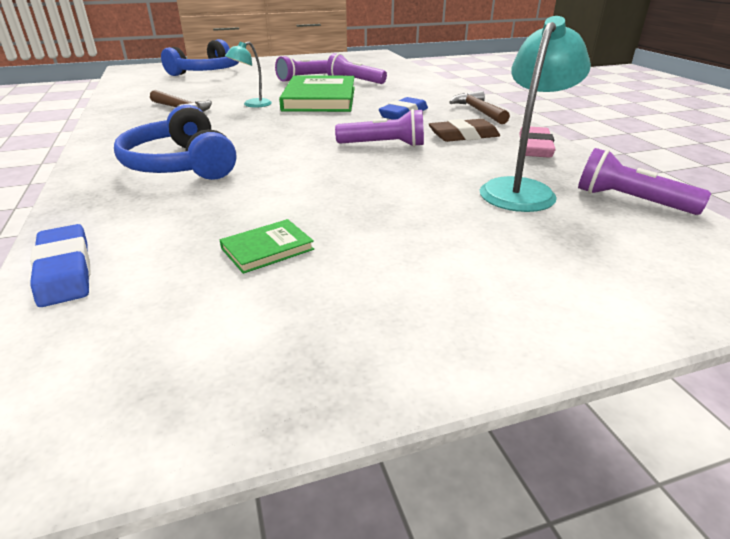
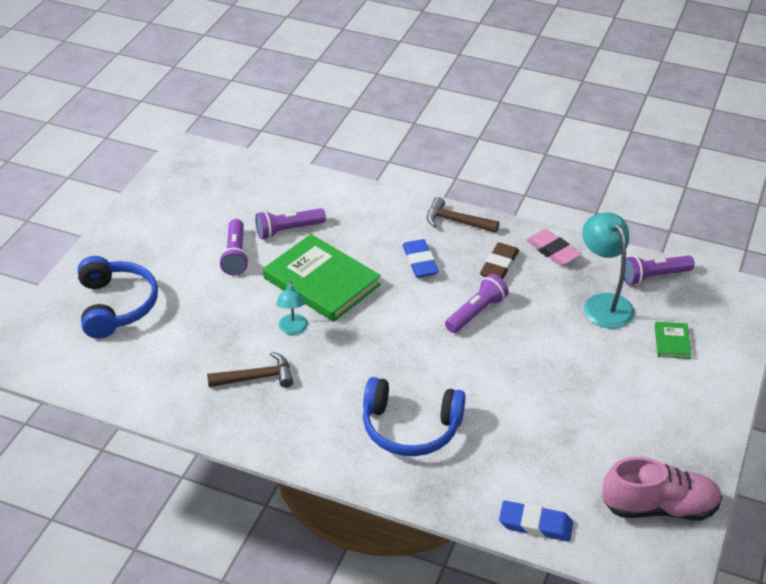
camera: 50 degrees left, 10 degrees up
green book [220,219,314,274] -> green book moved to [655,322,692,359]
none -> pink shoe [602,457,722,520]

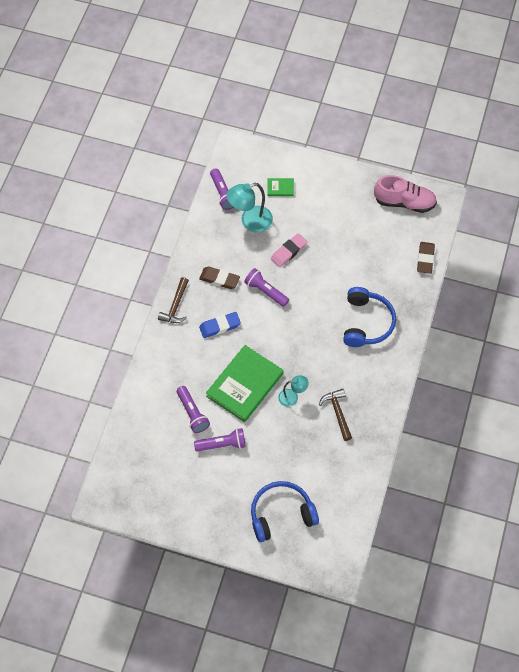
camera: 95 degrees left, 20 degrees up
blue eraser [499,501,573,542] -> brown eraser [417,242,435,274]
pink eraser [526,229,581,266] -> pink eraser moved to [271,233,307,267]
pink shoe [602,457,722,520] -> pink shoe turned 105 degrees clockwise [374,175,437,213]

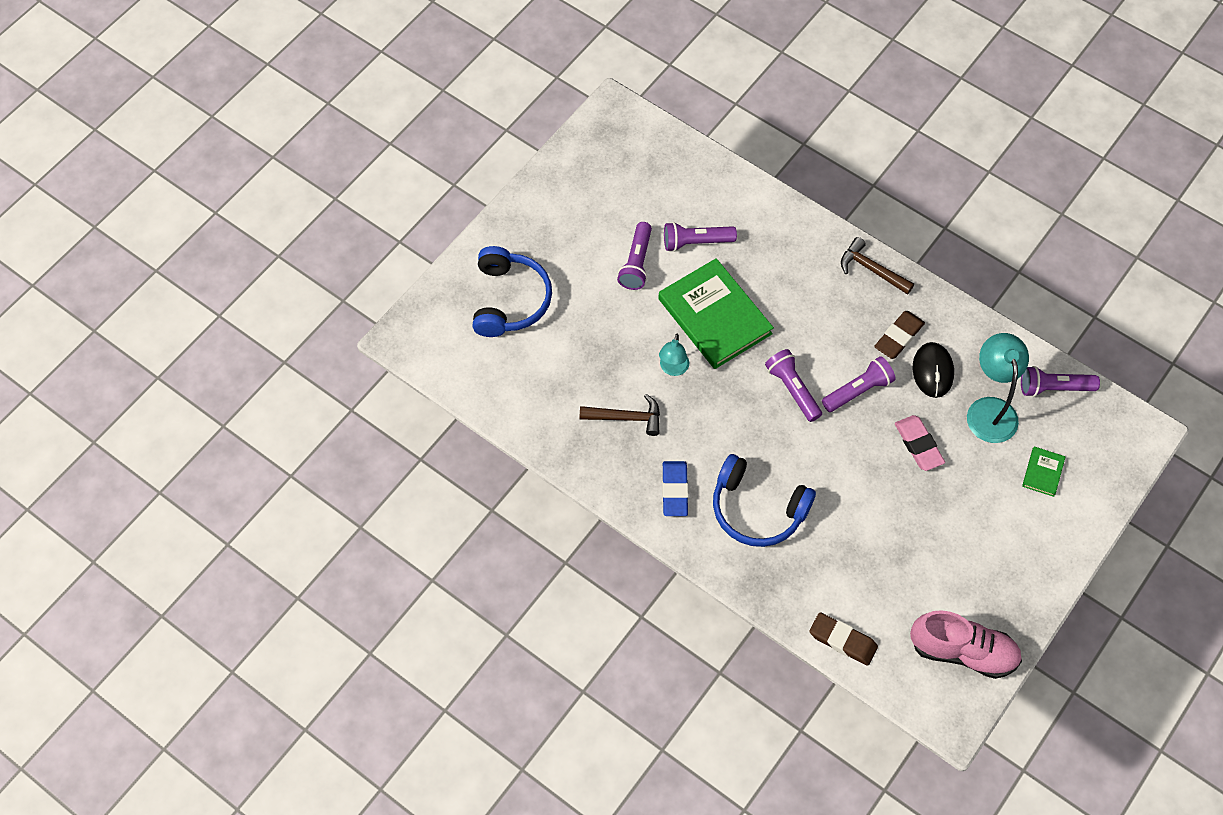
camera: 110 degrees right, 0 degrees up
blue eraser [199,312,241,338] -> blue eraser moved to [662,461,688,516]
pink shoe [374,175,437,213] -> pink shoe turned 105 degrees counterclockwise [910,610,1022,679]
none -> purple flashlight [765,349,822,422]
none -> black mouse [913,342,954,398]

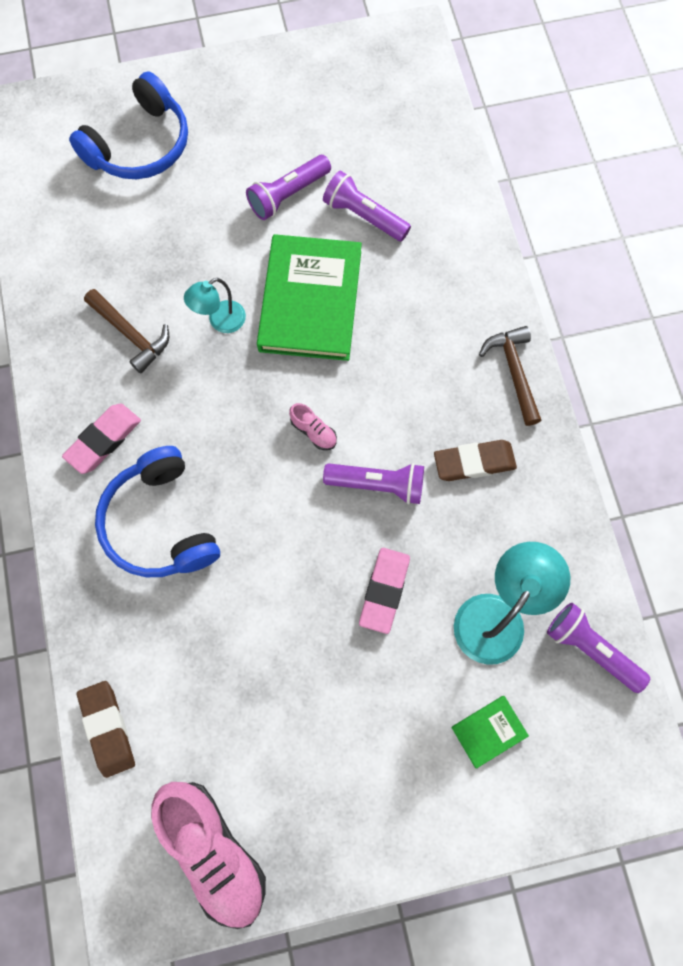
camera: 40 degrees right, 10 degrees up
blue eraser [662,461,688,516] -> pink eraser [62,404,141,474]
purple flashlight [765,349,822,422] -> pink shoe [289,403,337,450]
black mouse [913,342,954,398] -> none

